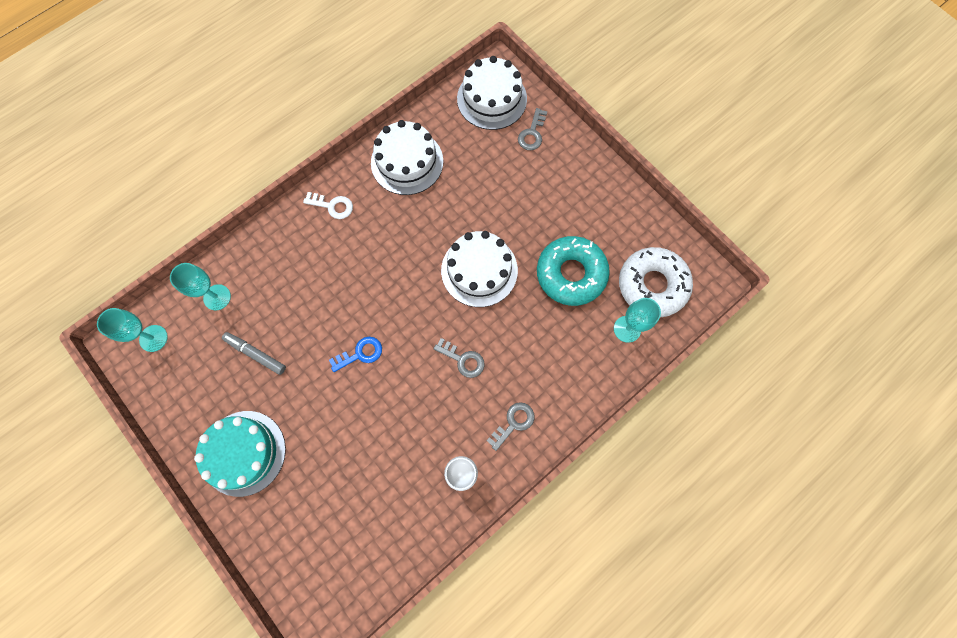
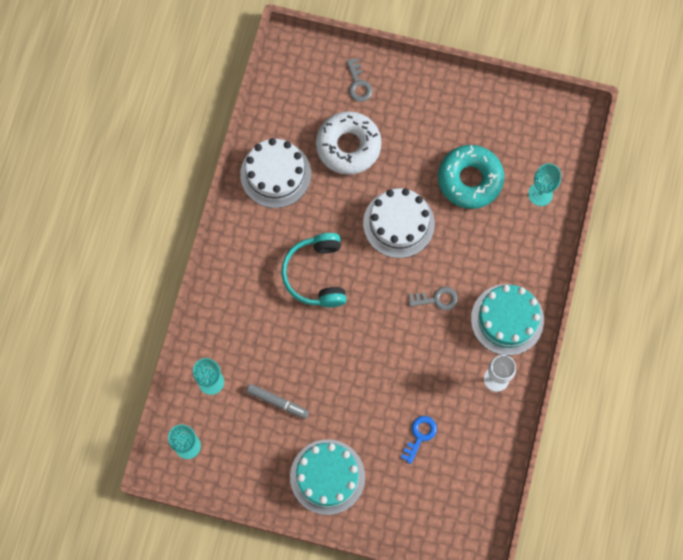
camera: 35 degrees left, 0 degrees up
grey marker [222,332,286,375] -> grey marker turned 150 degrees counterclockwise [246,384,309,419]
white key [303,192,353,219] -> none
blue key [329,337,382,372] -> blue key moved to [400,416,437,464]
white cake [457,56,527,130] -> none
grey key [487,402,534,451] -> turquoise cake [471,284,544,355]
white donut [619,247,693,318] -> white donut moved to [316,111,382,175]
none -> turquoise headphones [281,233,346,307]

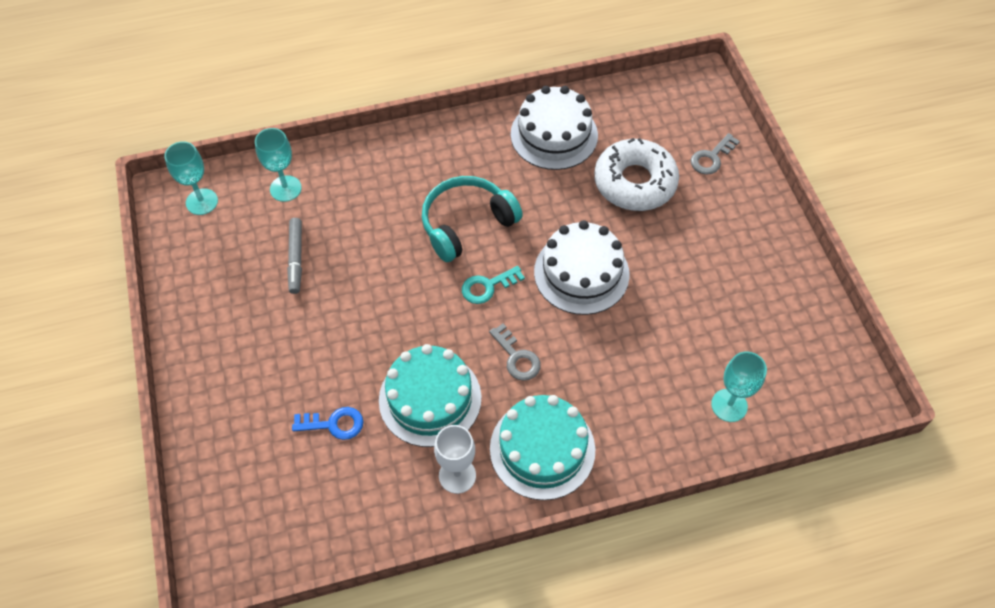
camera: 60 degrees right, 15 degrees down
turquoise cake [290,439,365,515] -> turquoise cake moved to [379,344,482,447]
turquoise donut [438,145,504,209] -> none
none -> turquoise key [462,266,525,304]

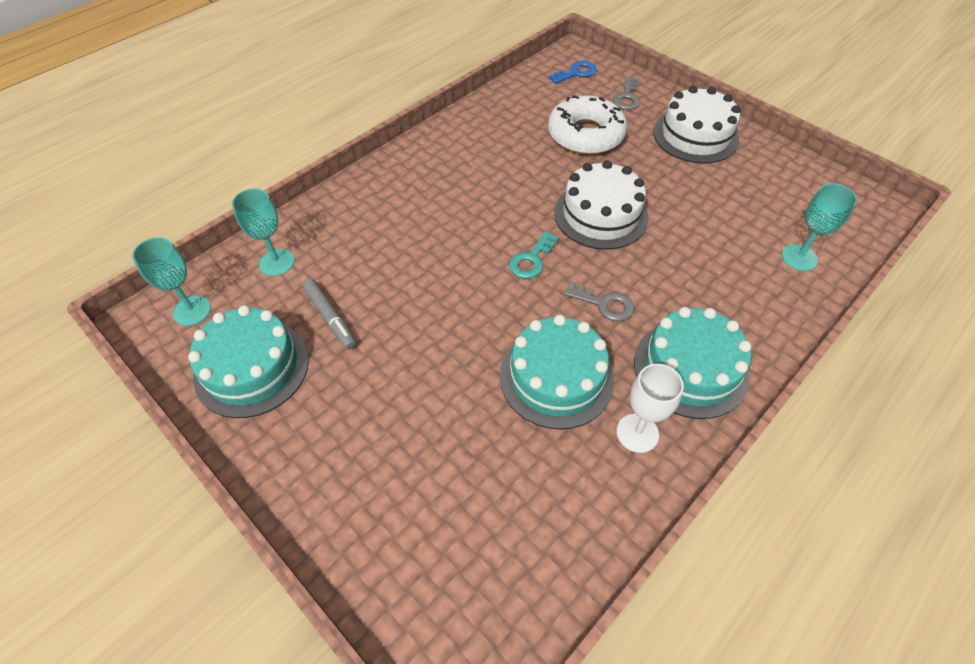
camera: 30 degrees left, 5 degrees down
blue key [292,407,363,440] -> blue key moved to [548,61,597,84]
turquoise headphones [422,176,523,262] -> none
white cake [511,86,598,170] -> white cake moved to [653,86,741,164]
none -> turquoise cake [188,305,309,418]

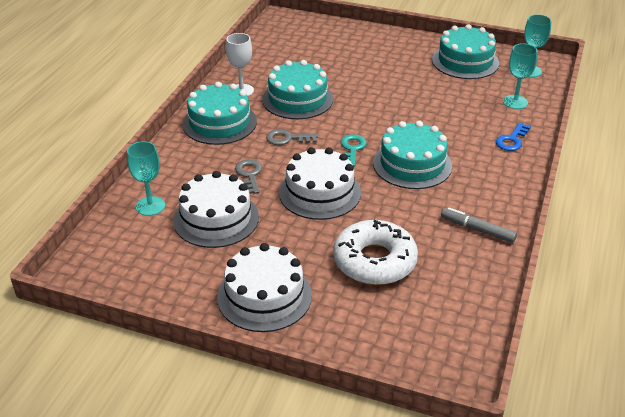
camera: 155 degrees right, 15 degrees down
grey marker [302,279,357,349] -> grey marker moved to [441,207,517,243]
blue key [548,61,597,84] -> blue key moved to [496,122,531,151]
grey key [613,77,640,110] -> grey key moved to [235,159,262,194]
none -> white cake [173,171,259,248]
none -> turquoise cake [373,121,452,189]

